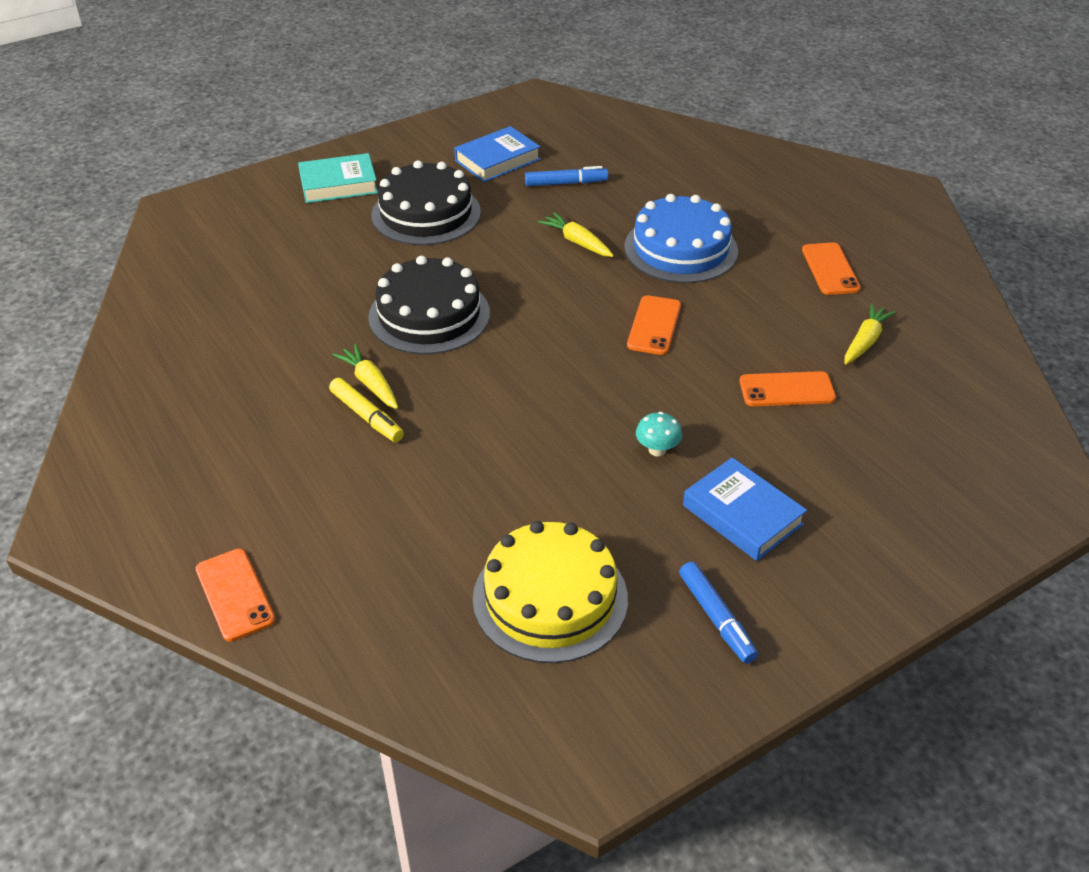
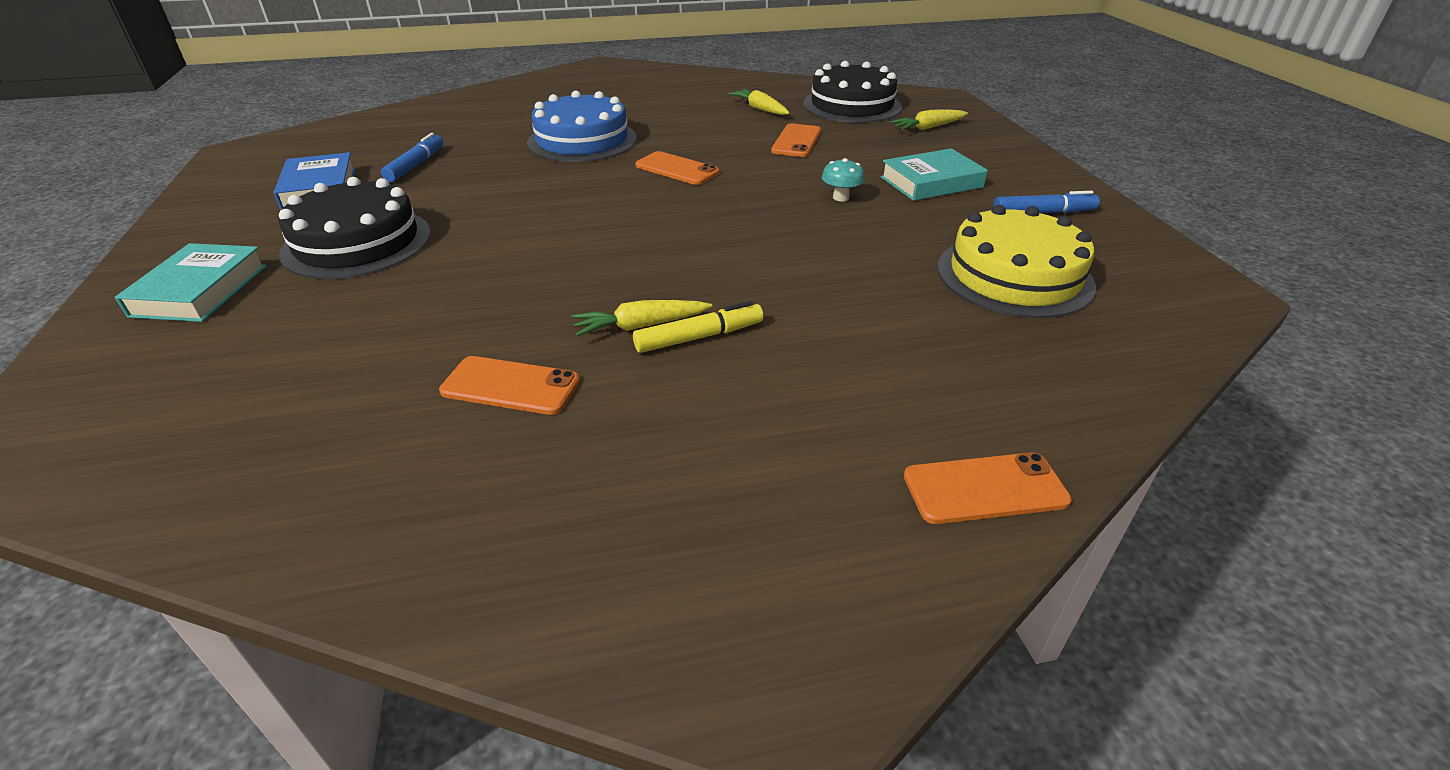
camera: 70 degrees left, 5 degrees down
black cake [368,256,490,354] -> black cake moved to [803,61,902,123]
yellow carrot [538,212,614,257] -> yellow carrot moved to [890,109,968,130]
blue book [683,457,807,561] -> turquoise book [881,148,988,201]
orange phone [802,242,861,295] -> orange phone moved to [439,356,580,415]

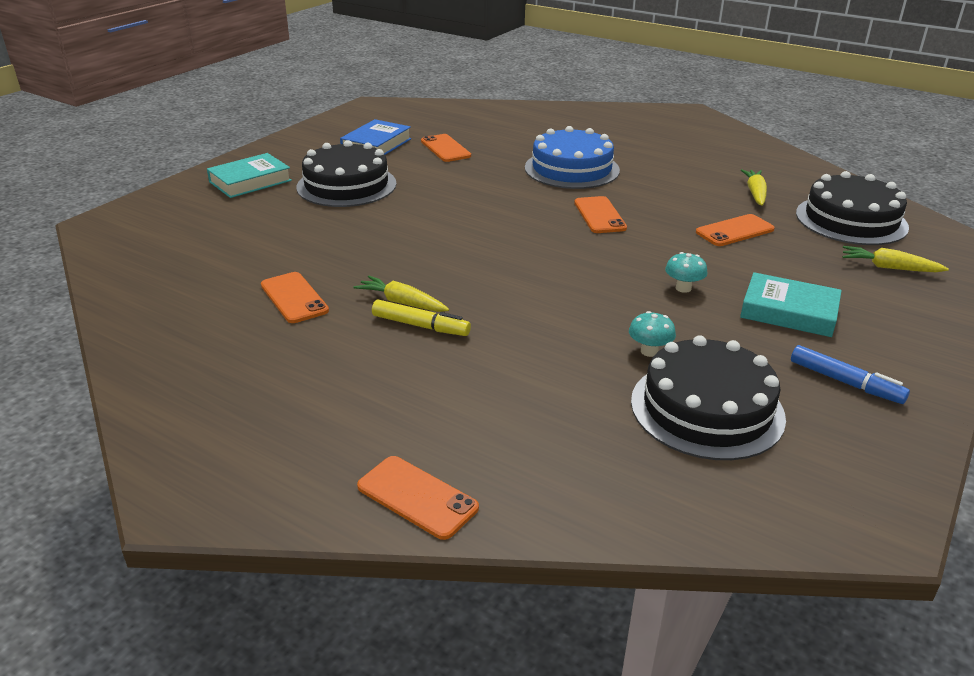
camera: 45 degrees right, 5 degrees down
blue marker [381,133,443,182] -> orange phone [421,134,471,162]
yellow cake [938,205,1096,318] -> black cake [631,335,786,460]
none -> turquoise mushroom [629,311,676,357]

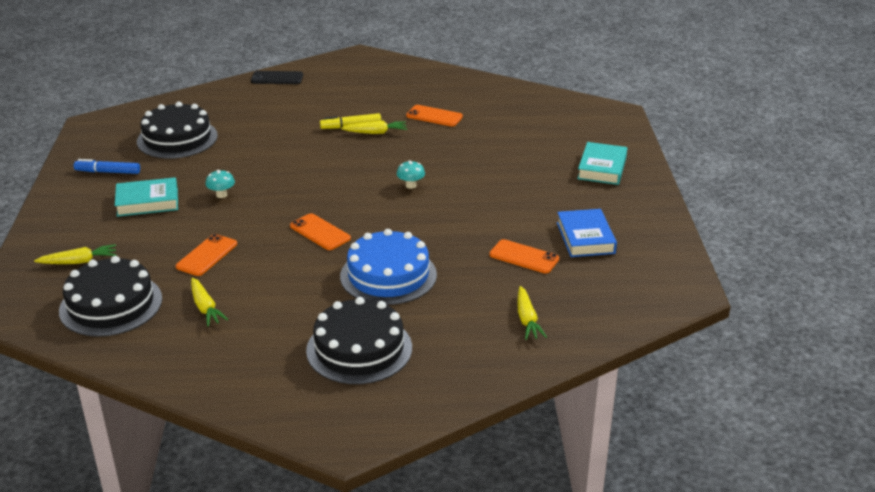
camera: 145 degrees right, 0 degrees up
black cake [296,140,397,207] -> black cake moved to [306,297,412,384]
orange phone [357,456,479,540] -> black phone [251,71,303,84]
turquoise mushroom [629,311,676,357] -> turquoise mushroom moved to [397,160,425,189]
none -> yellow carrot [517,286,547,340]

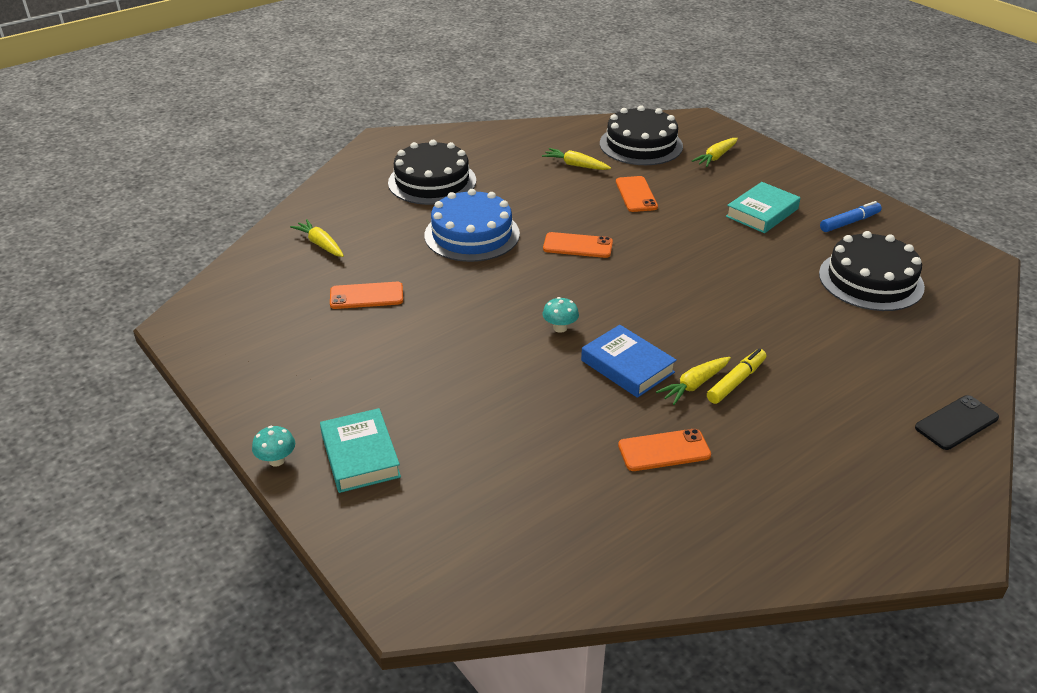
camera: 145 degrees right, 5 degrees up
turquoise mushroom [205,170,235,198] -> turquoise mushroom moved to [252,426,295,467]
blue book [557,209,617,257] -> blue book moved to [581,325,677,398]

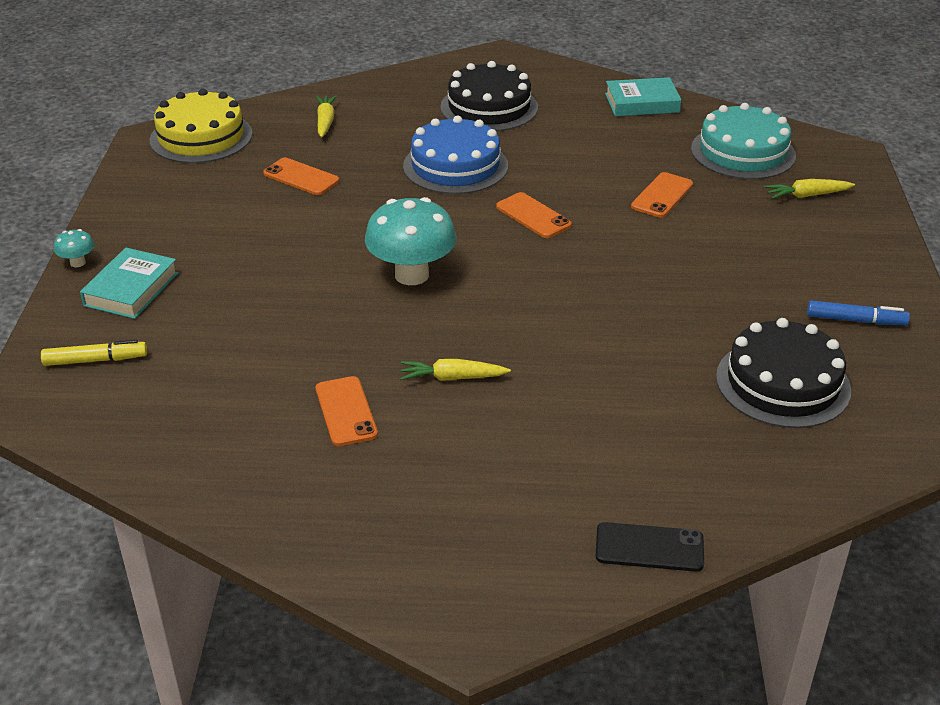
camera: 40 degrees right, 0 degrees up
yellow carrot [542,148,611,170] -> none
turquoise mushroom [542,297,579,333] -> turquoise mushroom [365,197,457,285], size x2.26
blue book [581,325,677,398] -> none
black cake [600,105,683,165] -> turquoise cake [691,103,796,179]
orange phone [618,429,711,471] -> orange phone turned 45 degrees clockwise [316,376,378,446]
yellow marker [707,349,766,404] -> yellow marker moved to [41,339,147,366]
turquoise book [726,182,800,233] -> turquoise book moved to [605,77,682,116]
none -> yellow cake [149,89,252,163]

